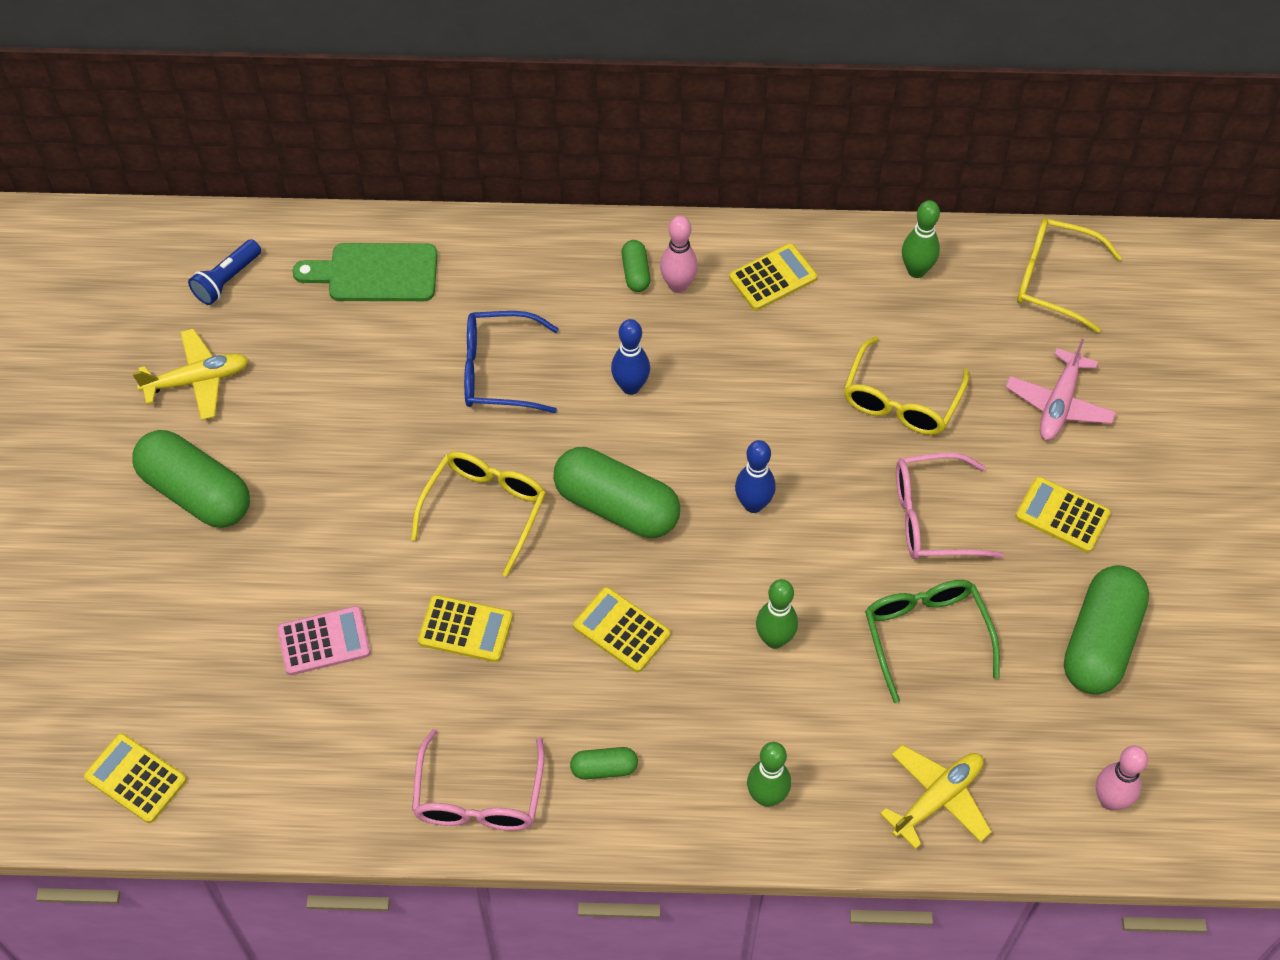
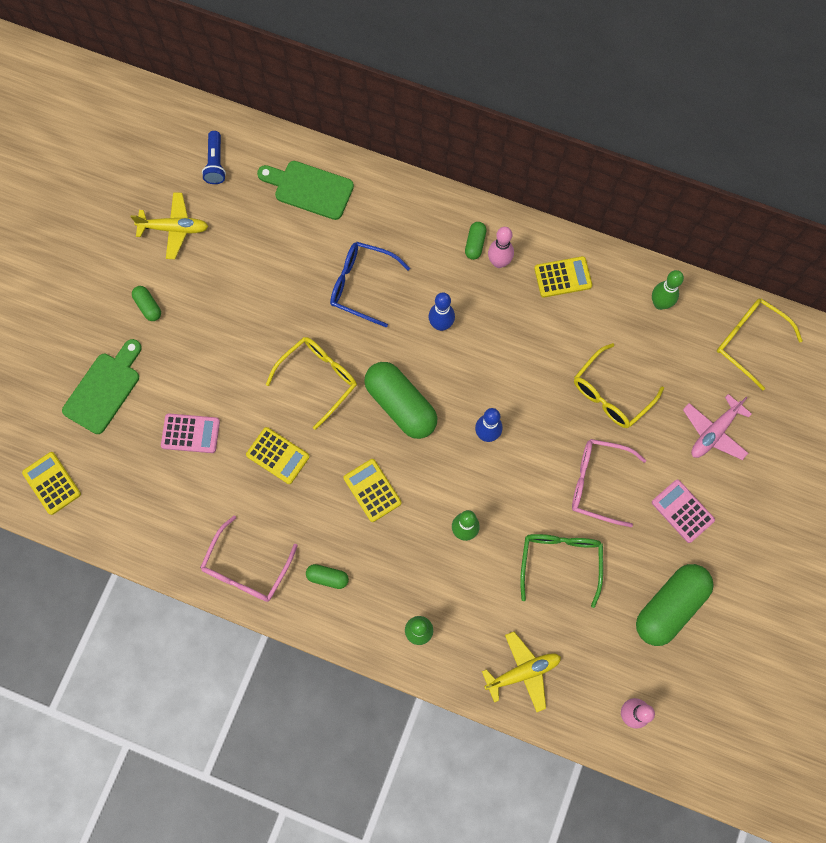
camera: 20 degrees right, 15 degrees up
green capsule [132,430,250,528] -> green capsule [132,286,161,321], size x0.46
blue flashlight [188,239,261,305] -> blue flashlight turned 60 degrees counterclockwise [202,131,226,184]
yellow calculator [1015,477,1111,553] -> pink calculator [652,480,715,543]
none -> green cutting board [62,339,142,434]

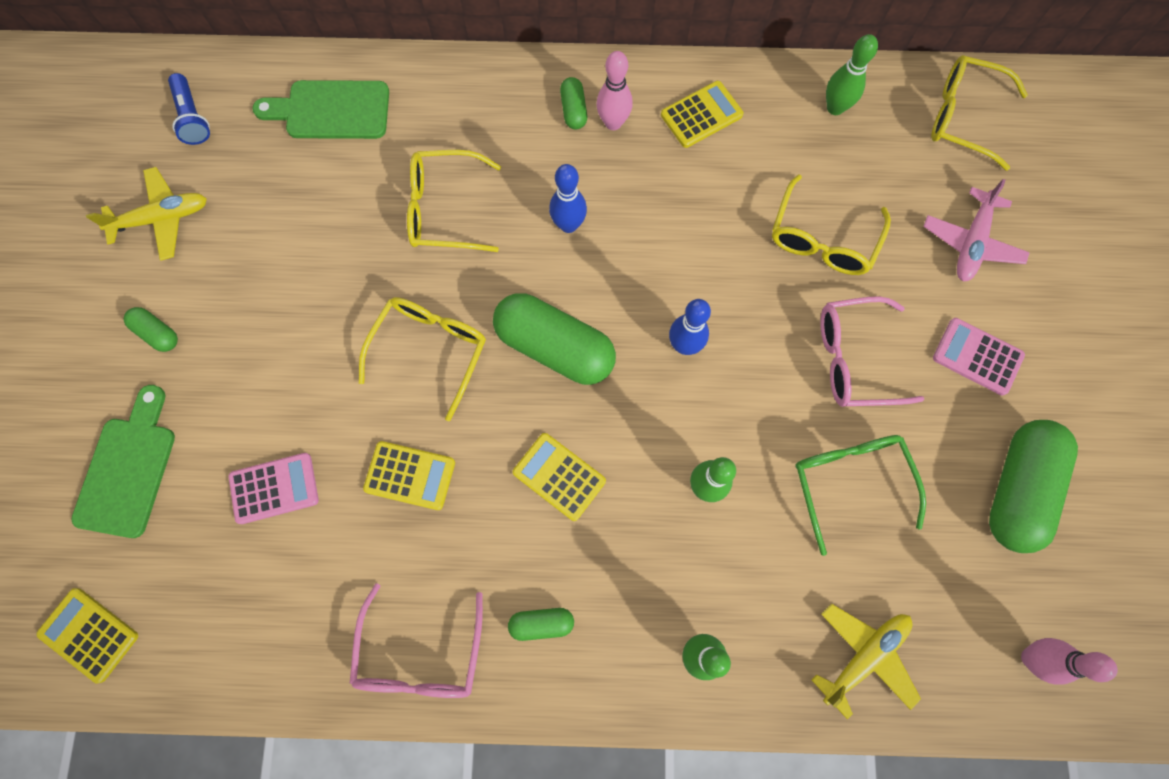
camera: 20 degrees left, 0 degrees up
blue glasses [330,242,410,327] -> yellow glasses [407,150,501,252]

